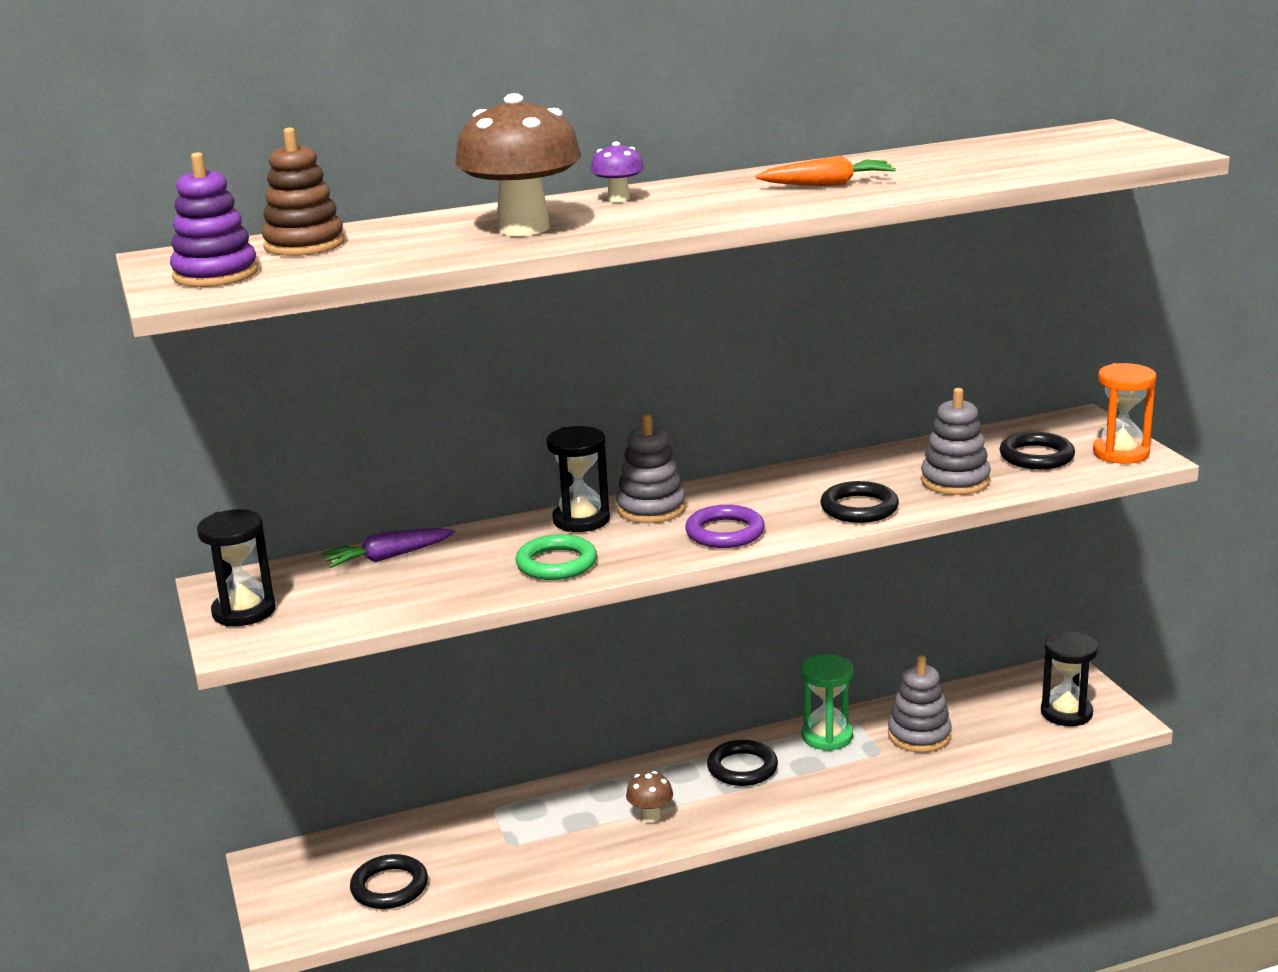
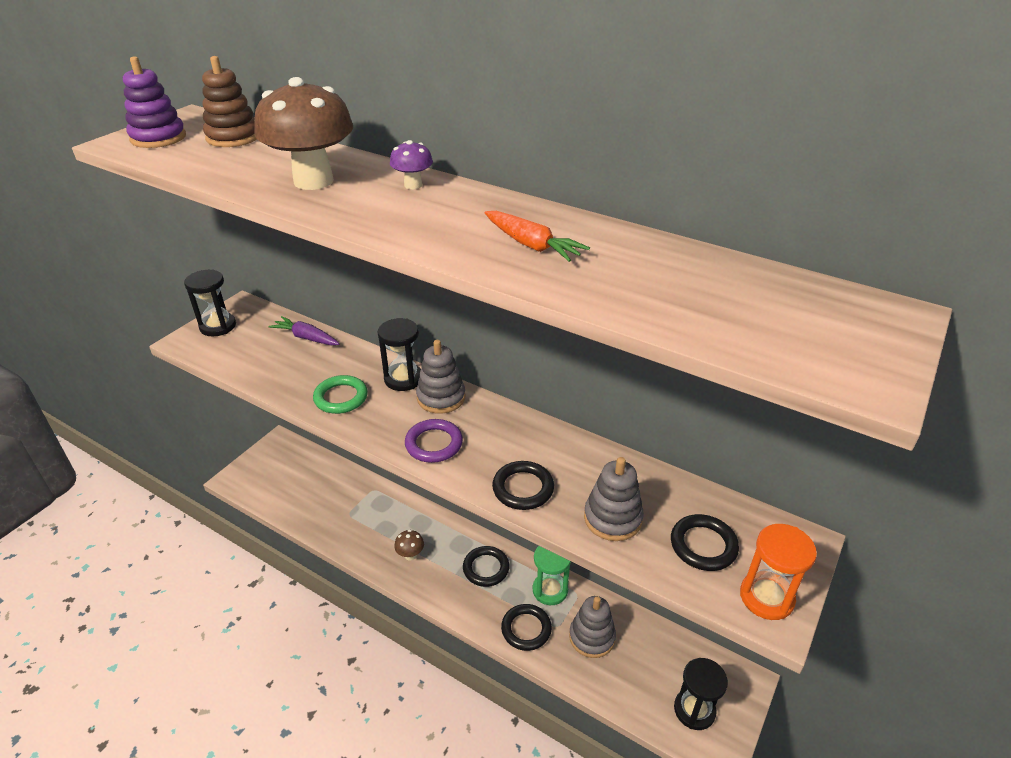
camera: 50 degrees right, 15 degrees up
black ring [350,854,428,909] -> black ring moved to [501,604,552,651]

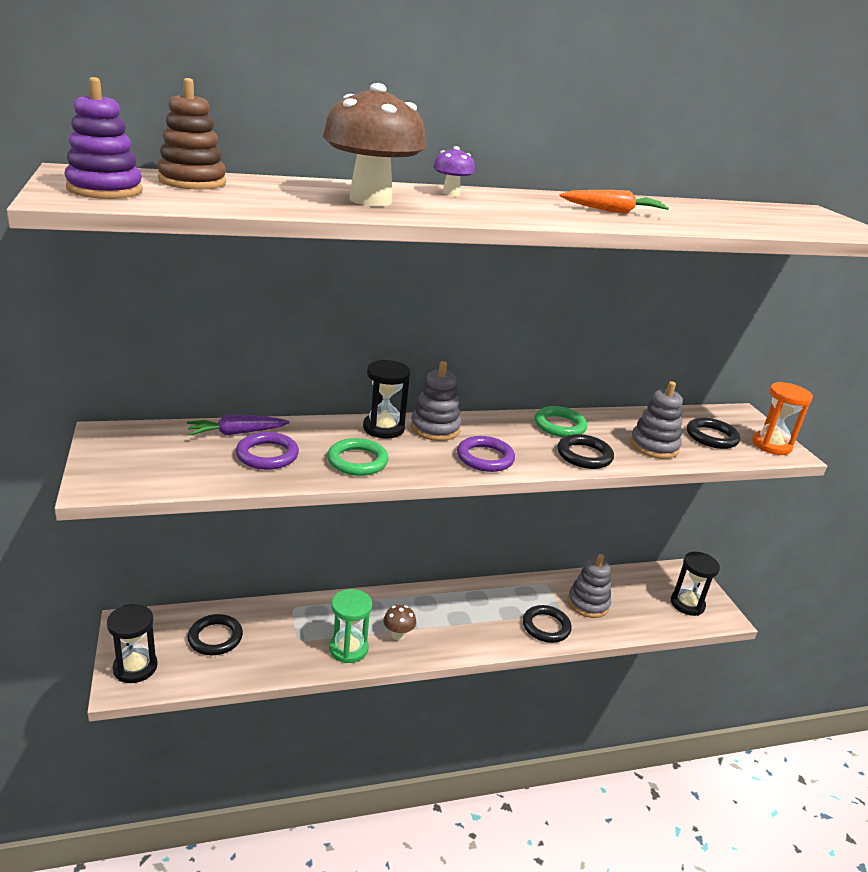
camera: 50 degrees left, 10 degrees down
black hourglass [184,269,236,336] -> black hourglass moved to [107,604,158,683]
black ring [463,546,509,587] -> black ring moved to [188,614,243,655]
green hourglass [533,546,571,605] -> green hourglass moved to [329,589,372,663]
none -> purple ring [236,432,299,470]
none -> green ring [534,406,587,437]

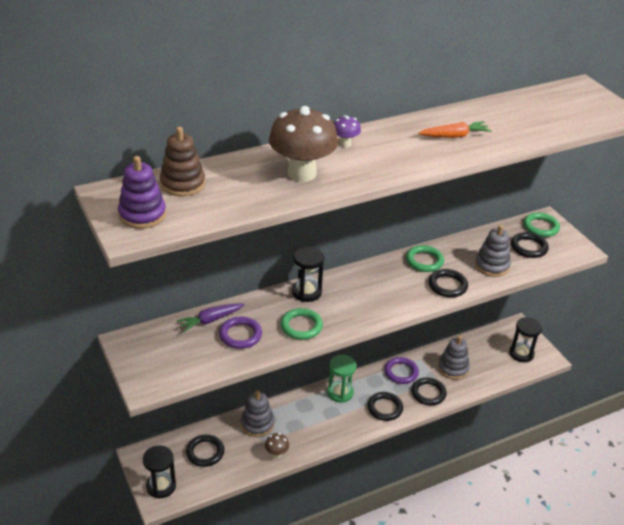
camera: 10 degrees left, 10 degrees up
green hourglass [329,589,372,663] -> green hourglass moved to [327,355,356,403]
brown mushroom [384,605,416,640] -> brown mushroom moved to [265,433,289,458]
grey stacking toy [411,361,461,441] -> grey stacking toy moved to [241,390,274,437]
purple ring [457,436,515,472] -> purple ring moved to [384,357,419,384]
orange hourglass [752,382,813,455] -> none
none -> black ring [367,392,403,421]
none -> green ring [523,212,560,237]

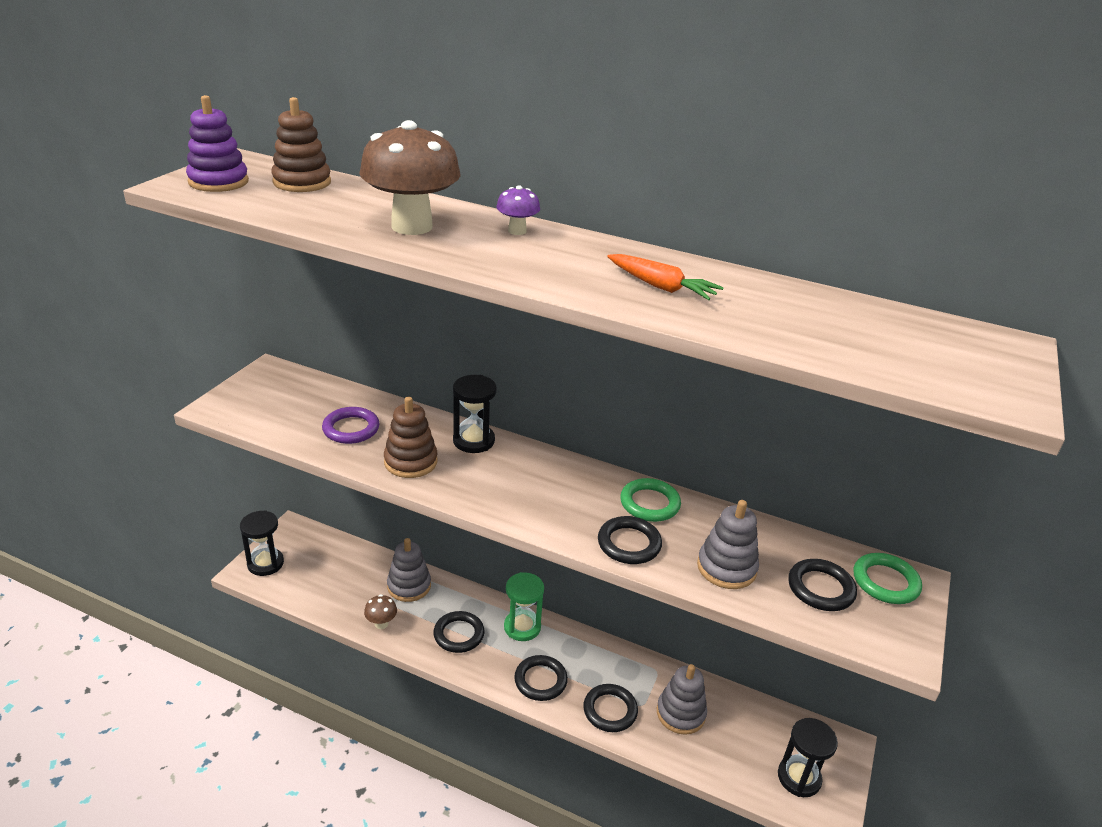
camera: 50 degrees right, 5 degrees down
purple carrot [177,303,245,332] -> none
black ring [186,434,225,467] -> black ring moved to [433,611,485,653]
green ring [281,308,323,340] -> brown stacking toy [384,397,438,478]
purple ring [384,357,419,384] -> none

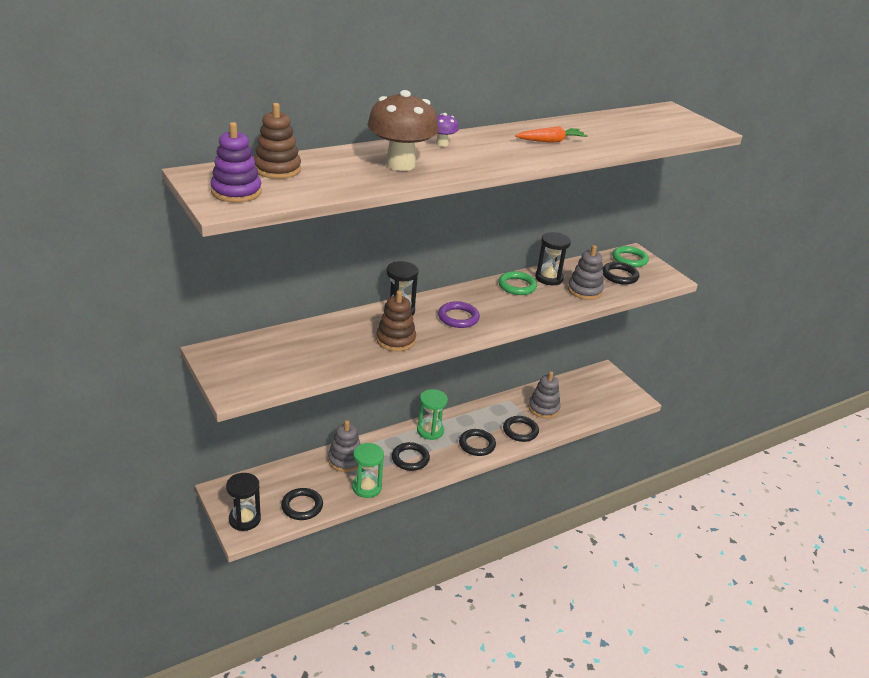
camera: 55 degrees left, 0 degrees up
purple ring [322,407,379,444] -> purple ring moved to [438,301,480,328]
brown mushroom [364,594,397,629] -> green hourglass [352,443,384,498]
black ring [598,516,662,564] -> black ring moved to [281,488,323,520]
black hourglass [778,718,838,797] -> black hourglass moved to [535,232,571,285]

